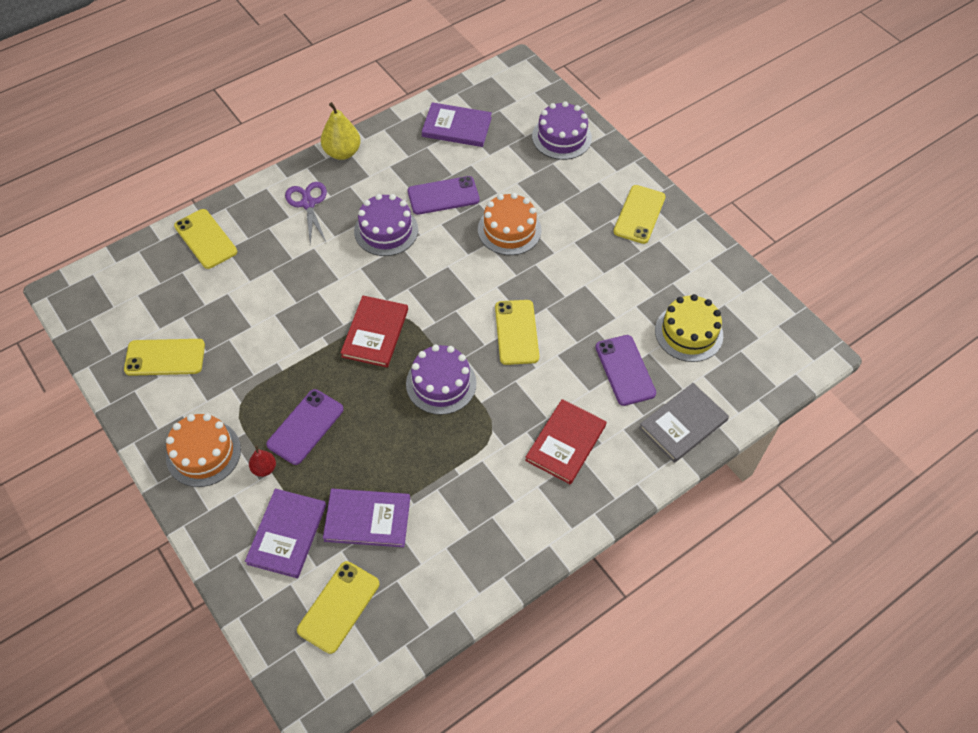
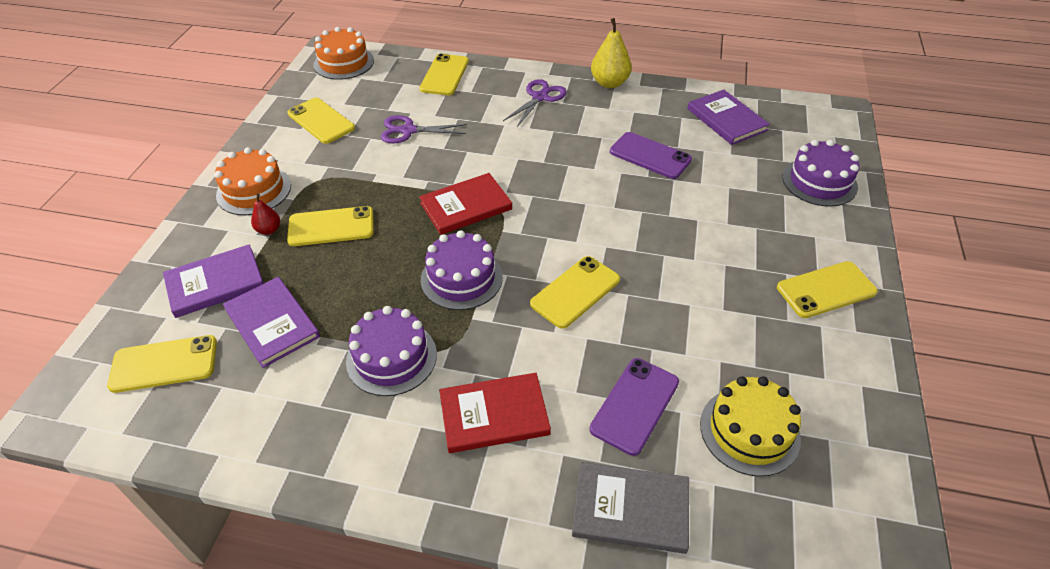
camera: 50 degrees right, 10 degrees down
purple phone [266,389,344,465] -> yellow phone [287,206,374,246]
purple cake [354,194,418,256] -> purple cake moved to [346,306,437,396]
orange cake [478,193,541,255] -> orange cake moved to [313,27,374,80]
none -> purple scissors [381,115,467,143]

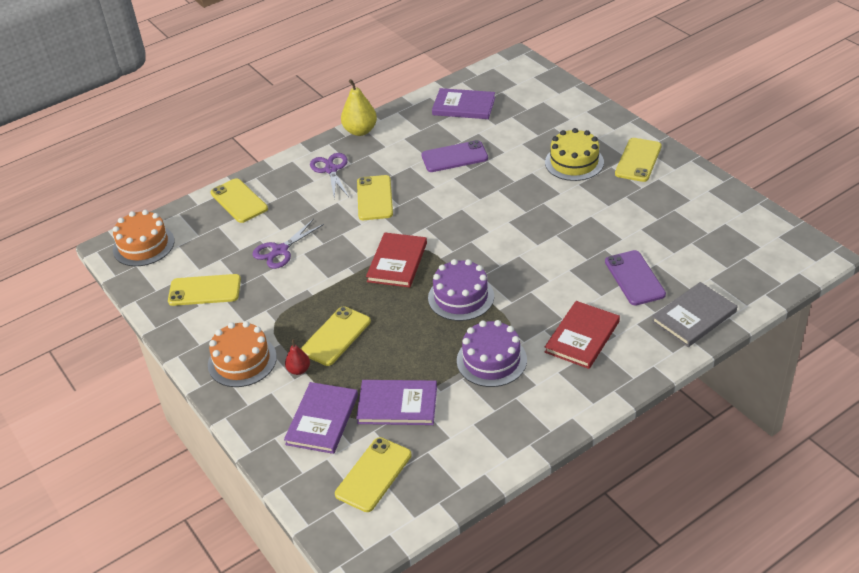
camera: 45 degrees left, 5 degrees down
yellow phone [530,256,620,329] -> yellow phone moved to [357,175,393,220]
yellow cake [700,376,801,477] -> yellow cake moved to [545,128,604,181]
purple cake [782,140,860,207] -> none

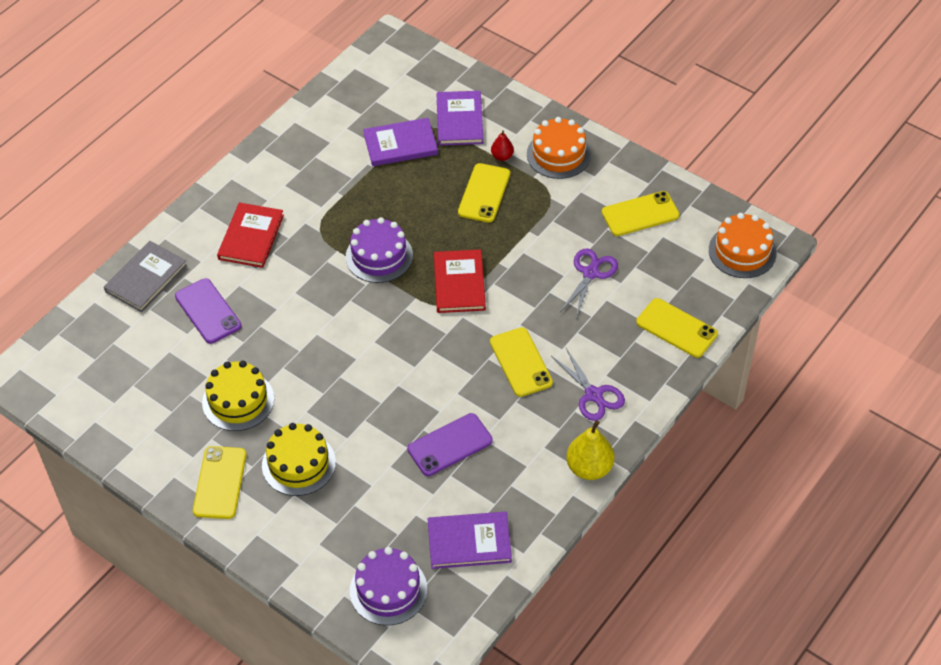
camera: 160 degrees right, 10 degrees up
yellow phone [335,437,412,512] -> none
purple cake [457,320,527,387] -> purple cake moved to [350,547,427,626]
none -> yellow cake [202,361,274,431]

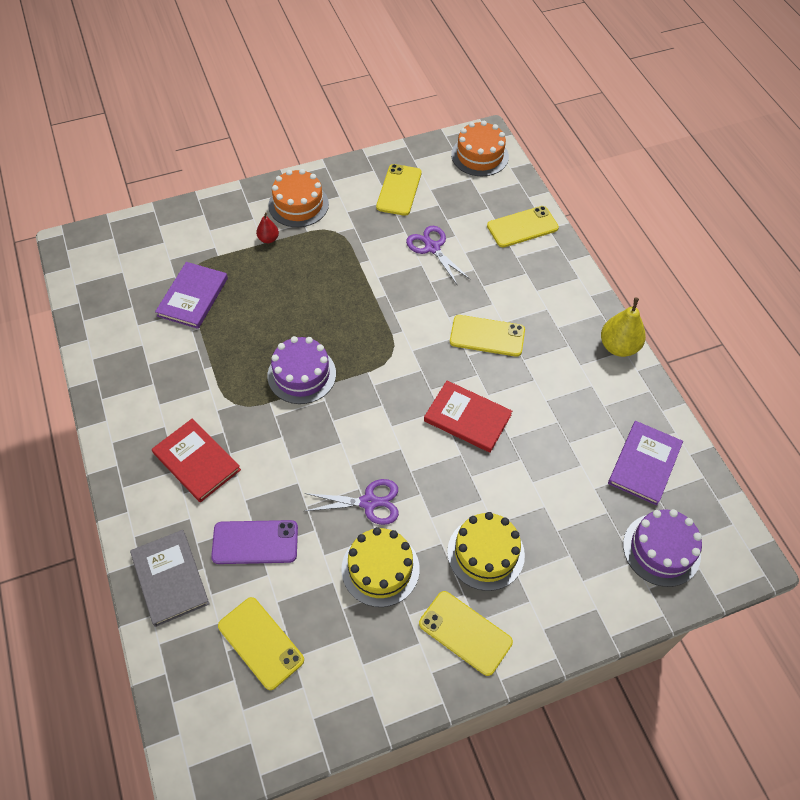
camera: 60 degrees left, 5 degrees up
purple phone [407,413,493,476] -> none
red book [434,249,486,313] -> red book moved to [424,381,512,453]
purple book [437,91,483,146] -> none
yellow phone [458,163,510,223] -> yellow phone moved to [218,597,304,690]
purple scissors [551,348,625,421] -> purple scissors moved to [304,479,399,525]

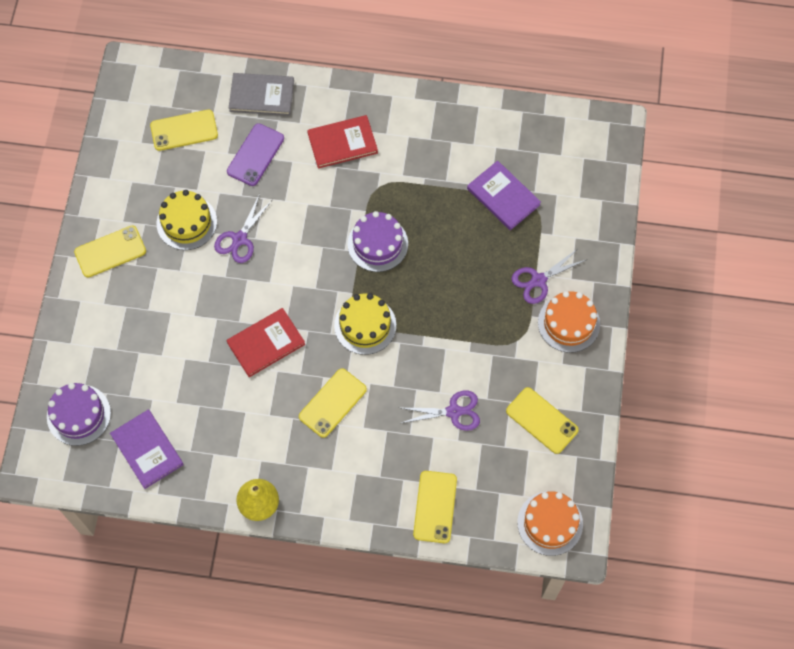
camera: 120 degrees right, 10 degrees up
red pear [256,212,279,243] -> purple scissors [511,249,586,304]
yellow cake [447,512,525,591] -> yellow cake moved to [334,293,396,355]

